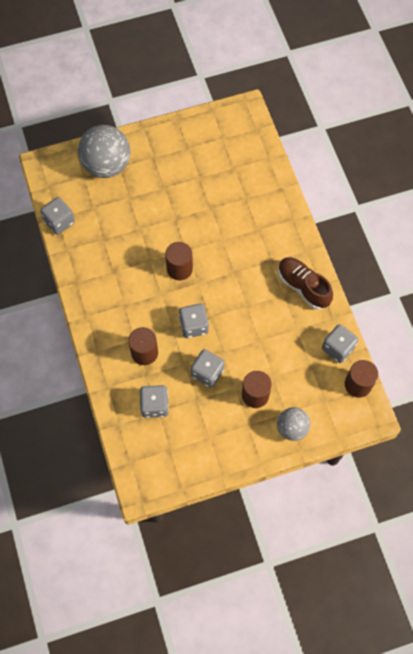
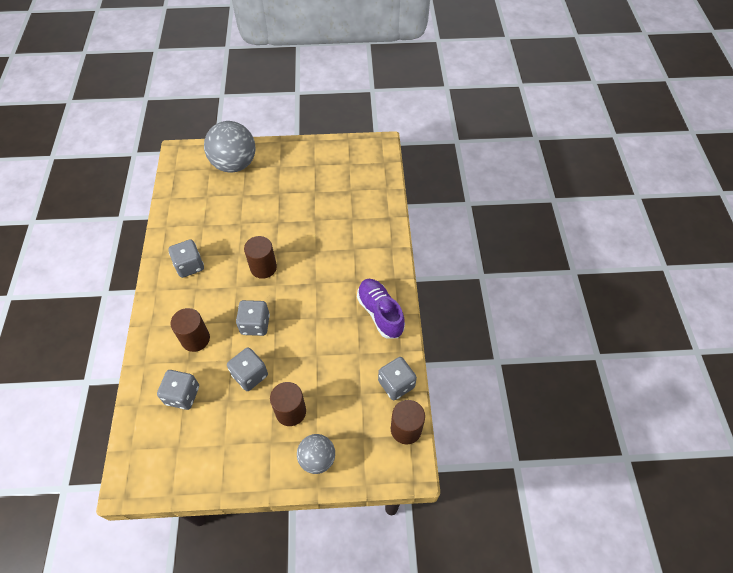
camera: 15 degrees right, 10 degrees down
grey dice [40,197,75,235] -> grey dice moved to [168,239,204,278]
brown shoe [278,257,333,310] -> purple shoe [357,279,405,339]

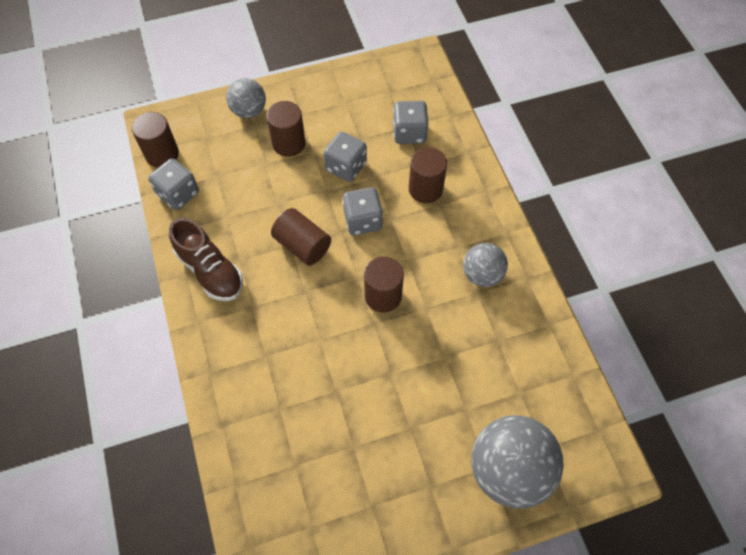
camera: 165 degrees right, 5 degrees up
grey dice [168,239,204,278] -> grey ball [463,243,508,287]
purple shoe [357,279,405,339] -> brown shoe [169,218,243,301]
none -> brown cylinder [271,208,331,266]

